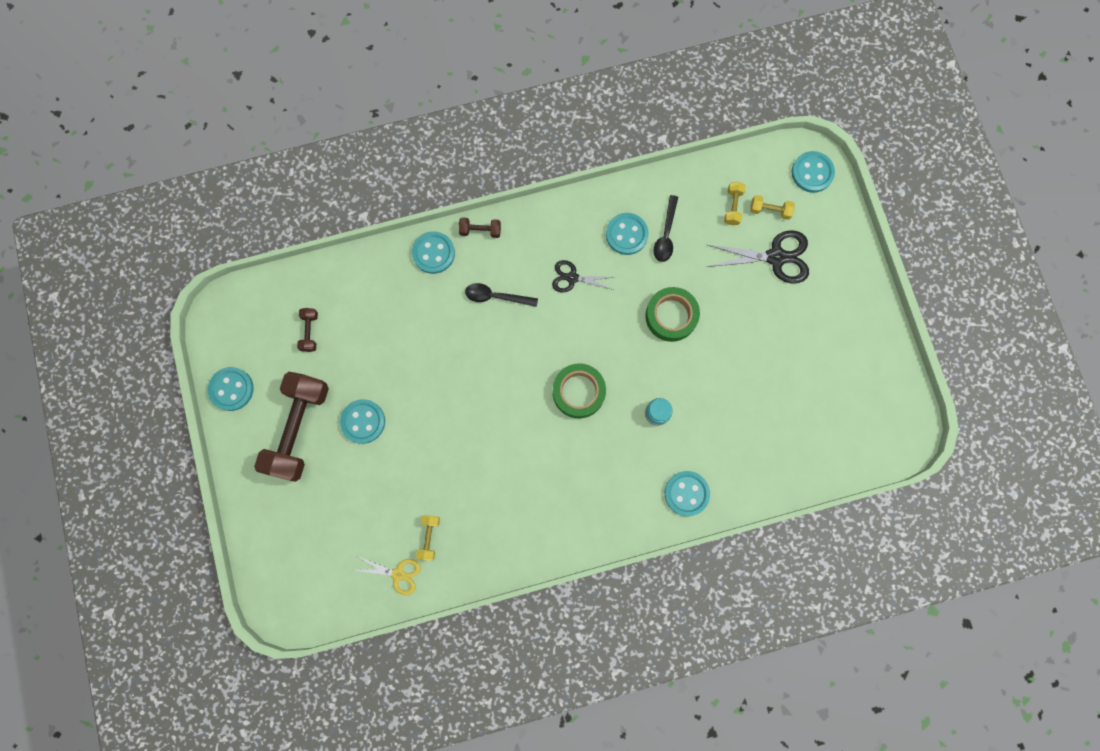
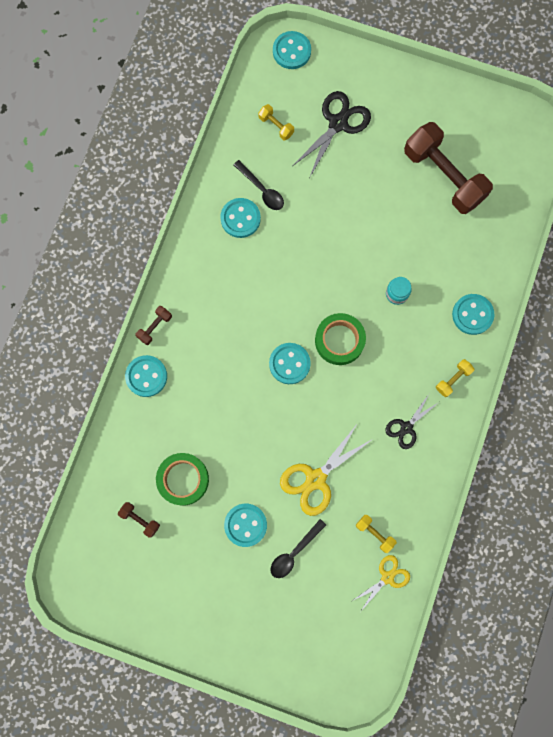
camera: 55 degrees left, 0 degrees up
turquoise button [208,367,254,411] -> turquoise button moved to [269,343,311,384]
brown dumbbell [254,372,329,482] -> brown dumbbell moved to [404,122,493,214]
black spoon [465,283,538,307] -> black spoon moved to [270,519,326,578]
black scissors [552,260,613,292] -> black scissors moved to [385,394,438,449]
green tape [645,287,700,342] -> green tape moved to [156,453,209,506]
yellow dumbbell [750,195,794,220] -> yellow dumbbell moved to [436,359,474,397]
none -> yellow scissors [280,424,373,516]

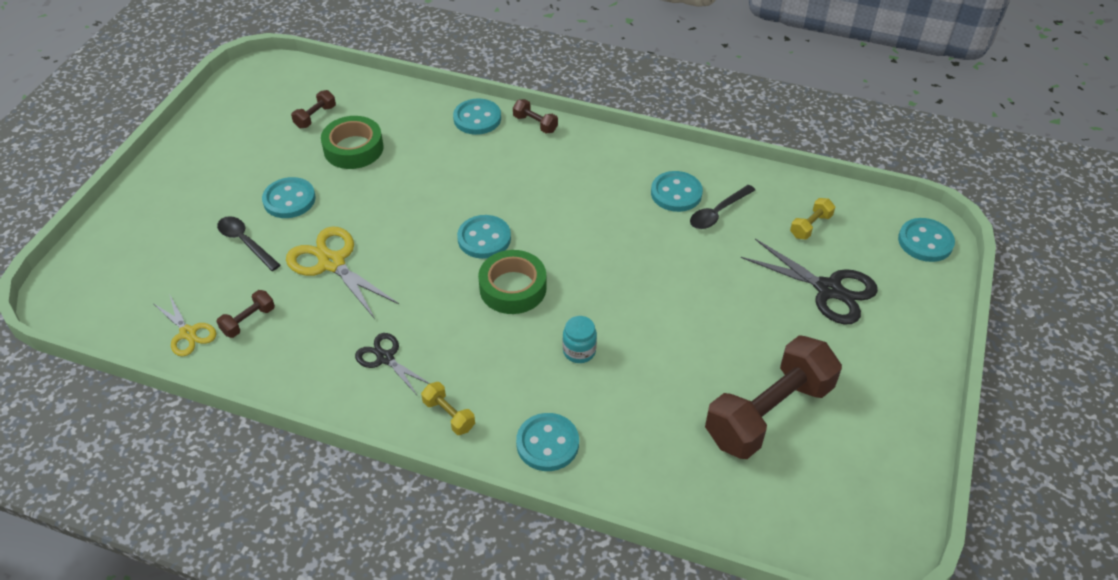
camera: 90 degrees right, 30 degrees down
yellow dumbbell [356,515,397,553] -> brown dumbbell [216,290,275,338]

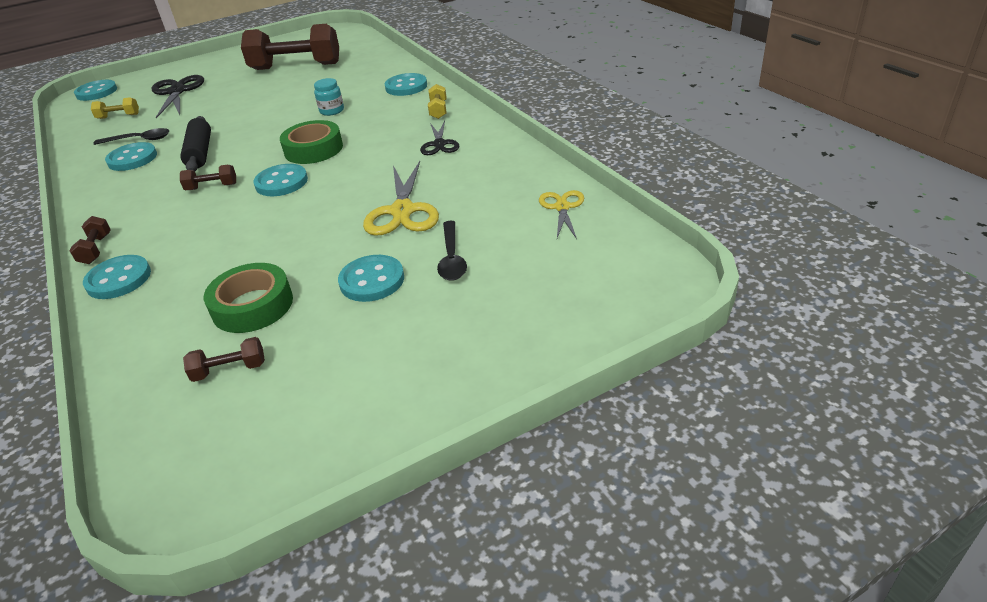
camera: 135 degrees left, 10 degrees down
brown dumbbell [216,290,275,338] -> brown dumbbell moved to [180,165,236,190]
none -> black rolling pin [180,116,211,171]

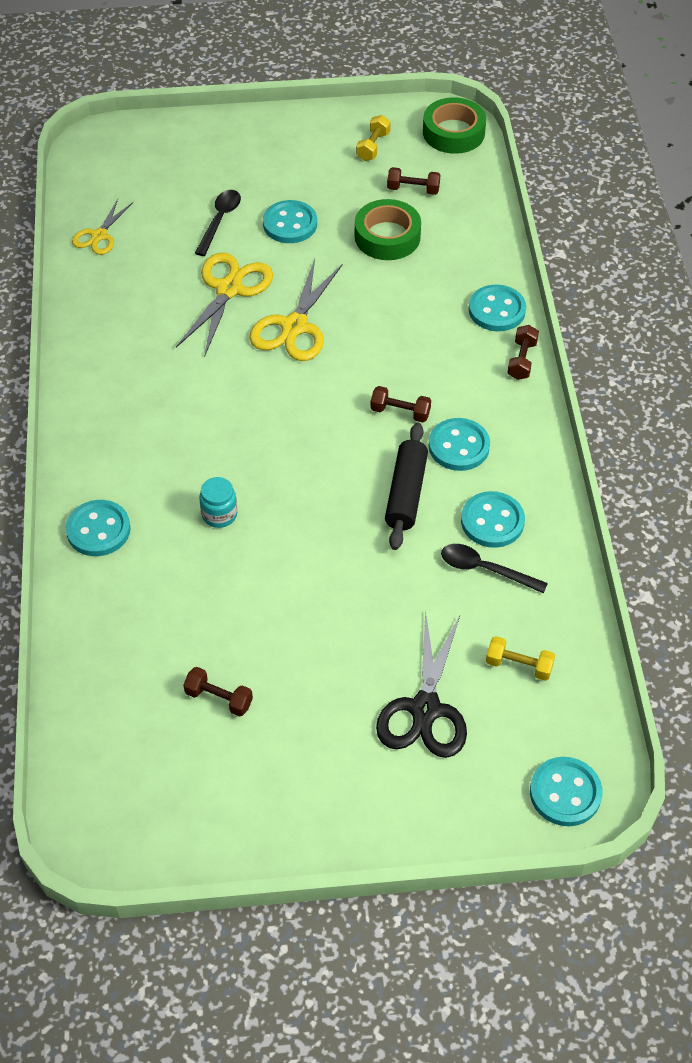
camera: 160 degrees left, 15 degrees up
brown dumbbell [241,24,339,70] -> brown dumbbell [183,667,253,717], size x0.42
turquoise button [254,164,308,196] -> turquoise button moved to [429,418,490,471]
green tape [280,120,343,164] -> green tape moved to [423,97,486,154]
black scissors [420,121,459,155] -> none
yellow dumbbell [428,84,446,119] -> yellow dumbbell moved to [356,115,391,161]
none -> yellow scissors [249,259,343,361]

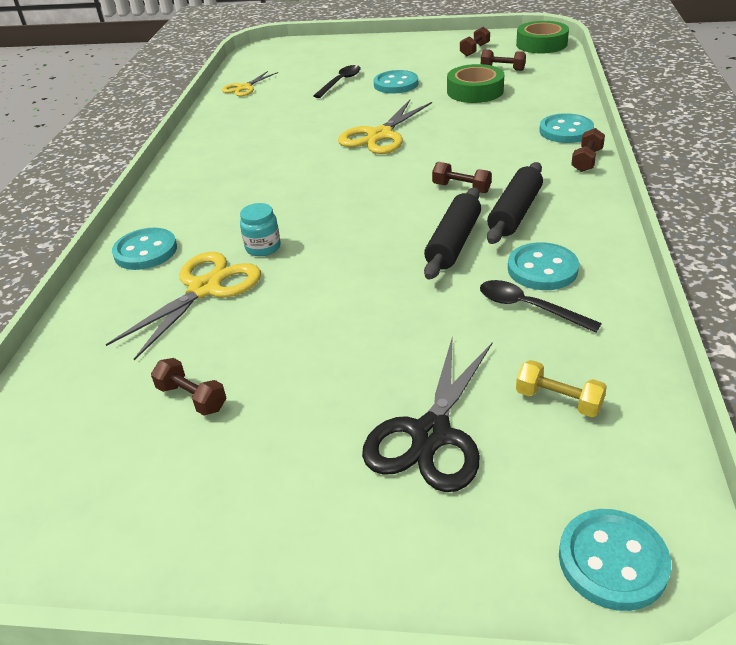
camera: 15 degrees right, 15 degrees down
yellow scissors [176,253,273,357] -> yellow scissors moved to [106,252,261,360]
yellow dumbbell [356,115,391,161] -> brown dumbbell [460,27,490,56]
turquoise button [429,418,490,471] -> black rolling pin [487,162,543,244]

